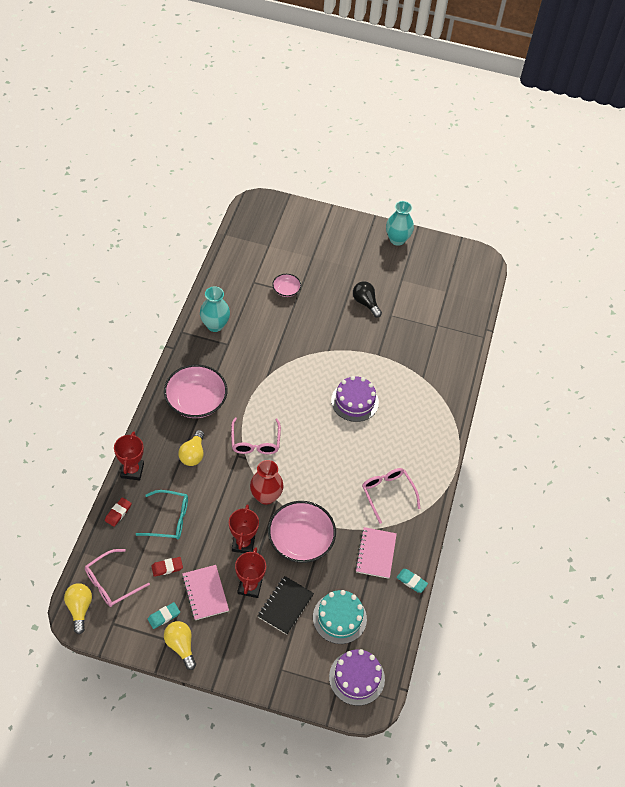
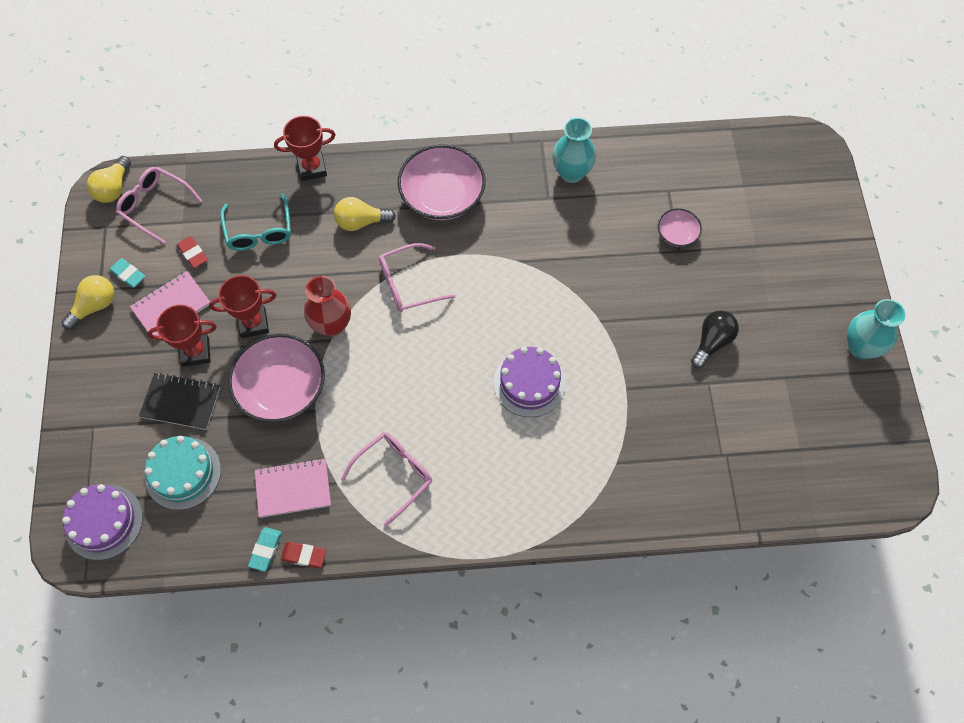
camera: 75 degrees right, 10 degrees up
yellow light bulb [64,583,92,634] -> yellow light bulb turned 135 degrees clockwise [87,156,131,203]
red eraser [105,497,132,527] -> red eraser moved to [281,542,326,568]

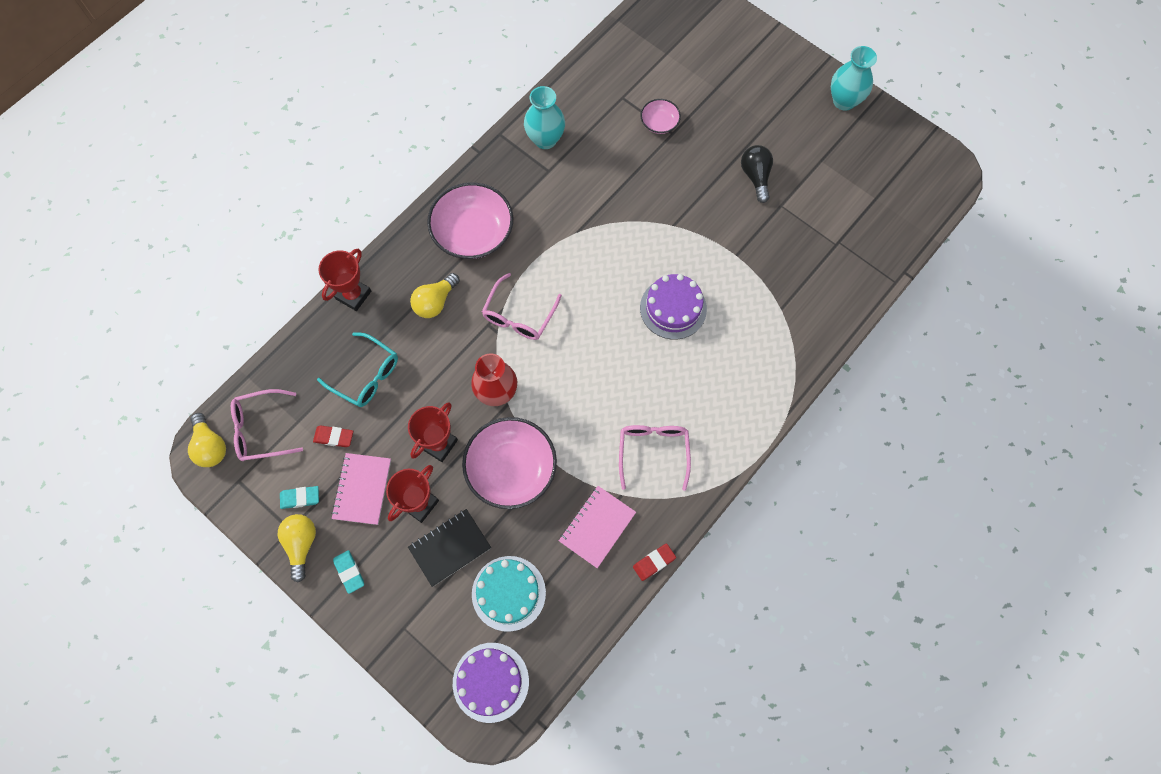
camera: 45 degrees left, 5 degrees up
turquoise eraser [248,527,282,572] -> turquoise eraser moved to [333,550,364,594]

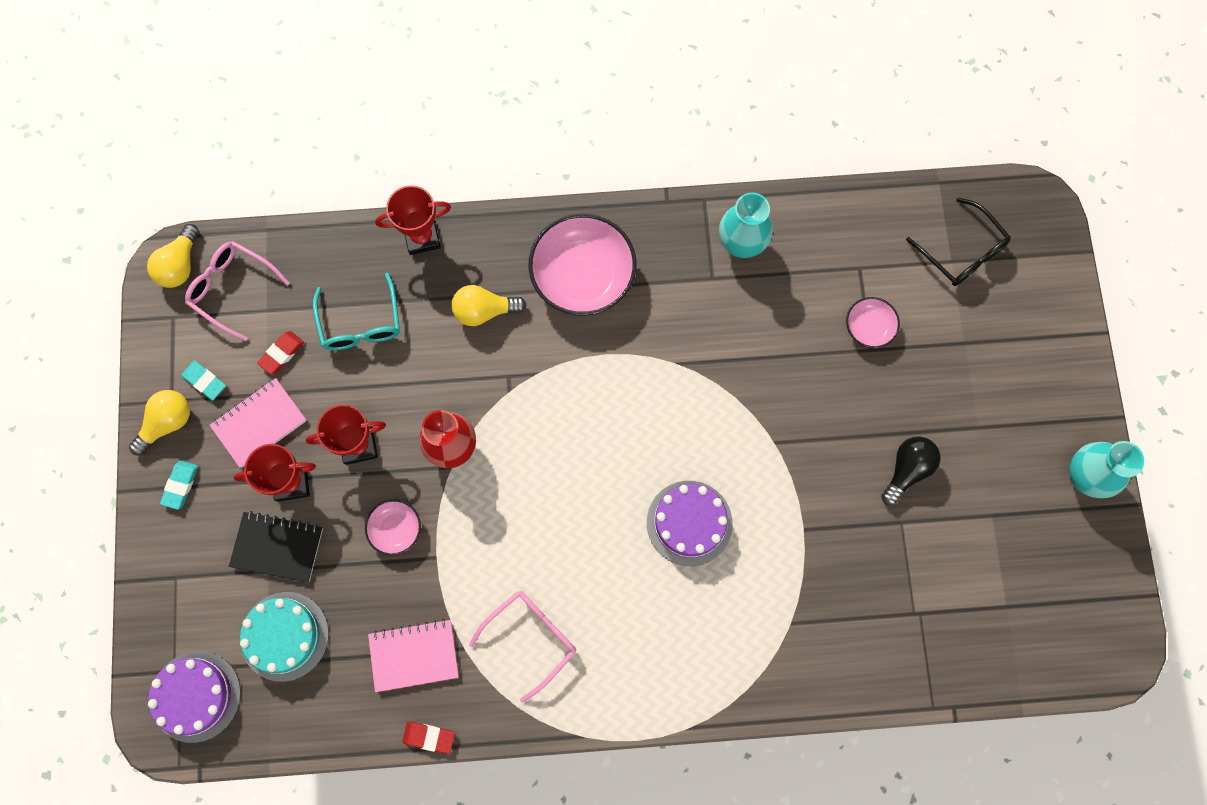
camera: 45 degrees right, 5 degrees up
red eraser [313,426,353,447] -> red eraser turned 75 degrees clockwise [257,331,304,375]
pink bowl [462,417,557,509] -> pink bowl [365,500,421,555], size x0.50
pink glasses [482,273,562,340] -> none
none -> black glasses [906,197,1011,286]

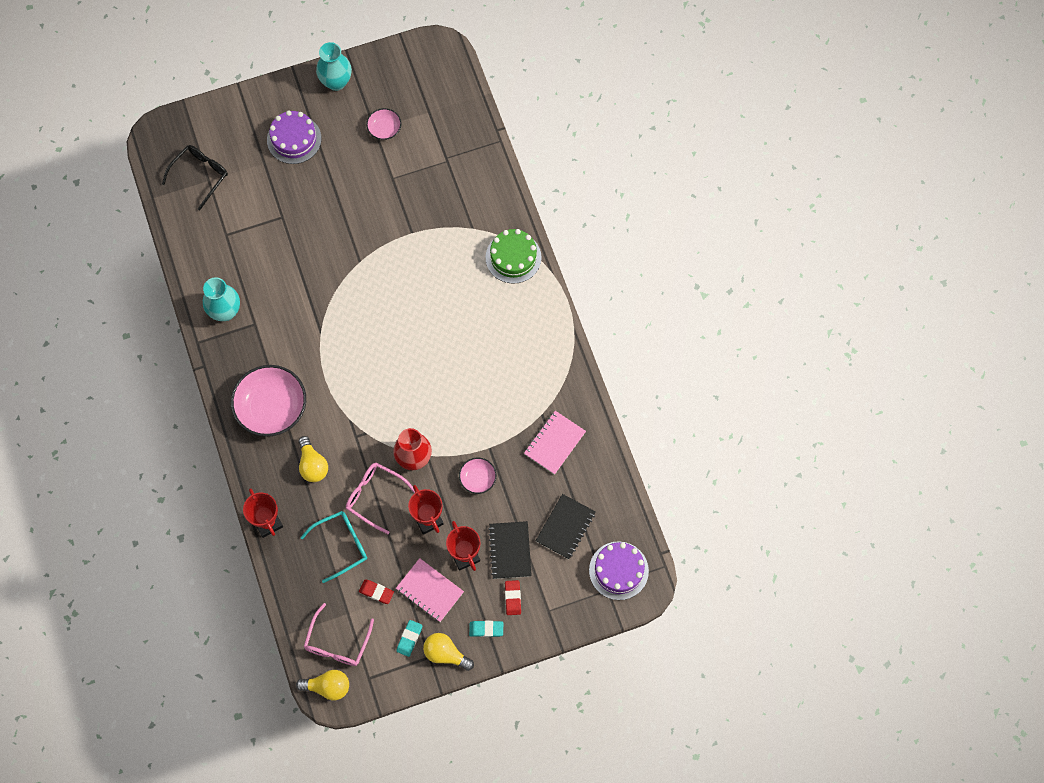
camera: 105 degrees left, 5 degrees down
turquoise cake [240,592,329,682] -> black notebook [536,494,596,559]
pink notebook [368,619,459,692] -> pink notebook turned 60 degrees clockwise [524,411,586,475]
red eraser [402,721,455,754] -> red eraser moved to [505,580,521,615]
pink glasses [469,591,576,702] -> pink glasses moved to [346,463,415,534]
purple cake [647,481,733,566] -> purple cake moved to [267,111,322,164]
pink bowl [846,297,900,348] -> pink bowl moved to [366,108,401,140]
black light bulb [881,436,941,506] -> none
none -> green cake [486,229,542,284]

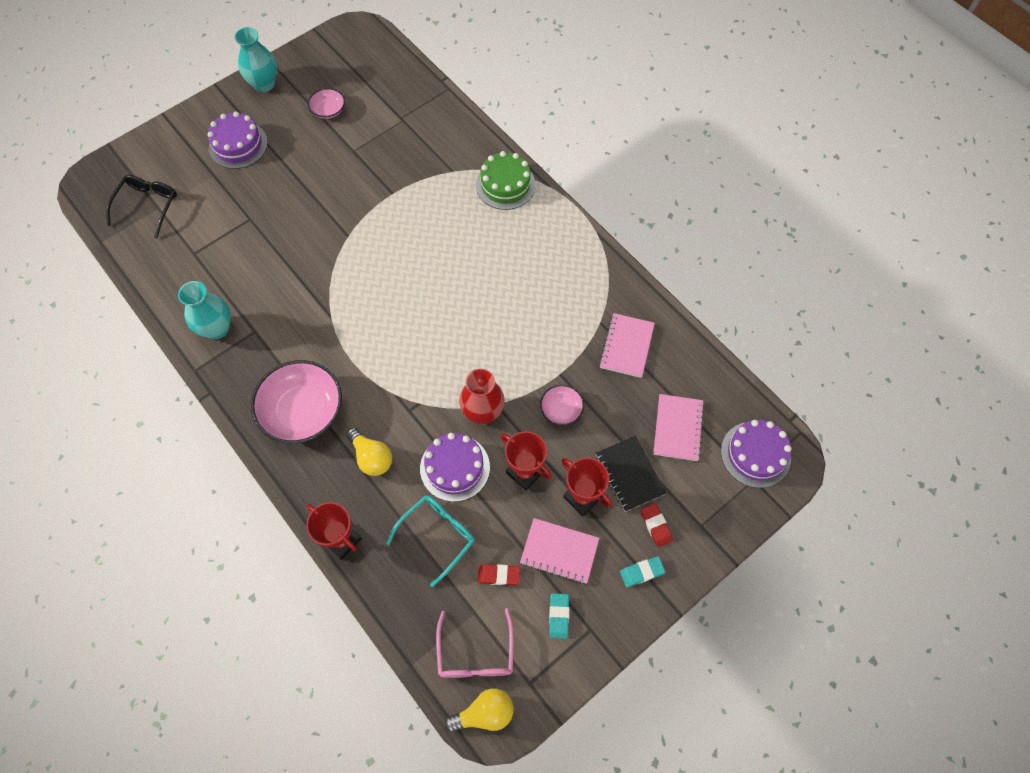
camera: 20 degrees left, 5 degrees down
pink glasses [346,463,415,534] -> purple cake [420,433,490,502]
yellow light bulb [423,633,474,671] -> none
black notebook [536,494,596,559] -> pink notebook [653,394,705,461]

